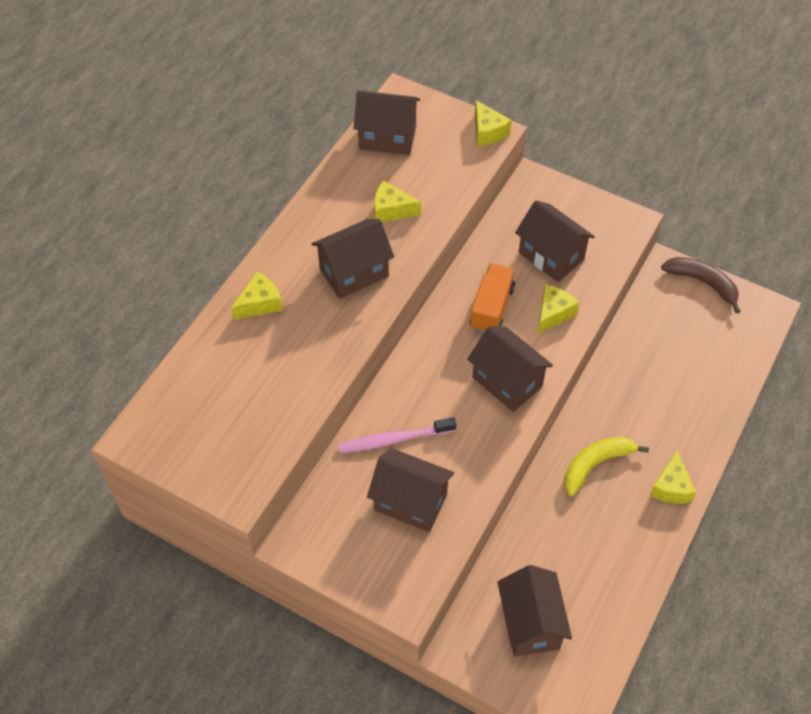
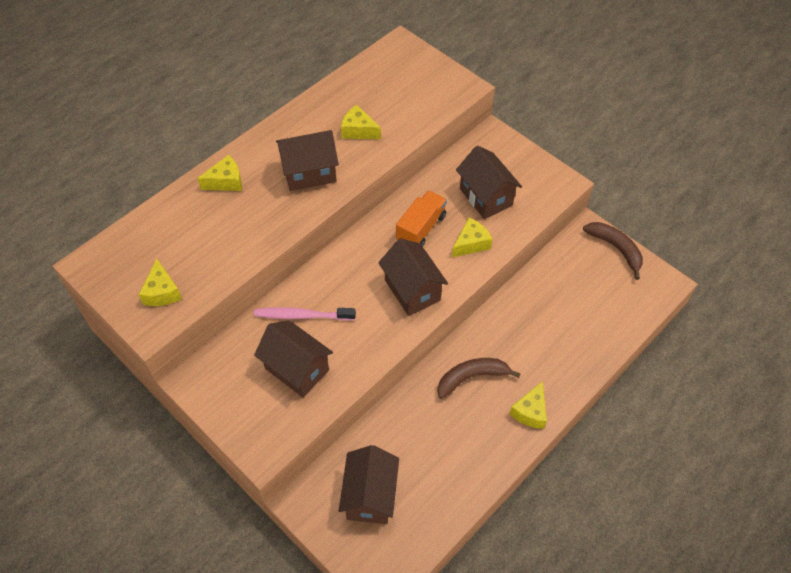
camera: 15 degrees right, 0 degrees up
brown house [353,90,420,155] -> none
yellow cheese [475,100,511,146] -> yellow cheese moved to [139,258,182,306]
yellow banana [564,437,649,496] -> brown banana [437,358,521,399]

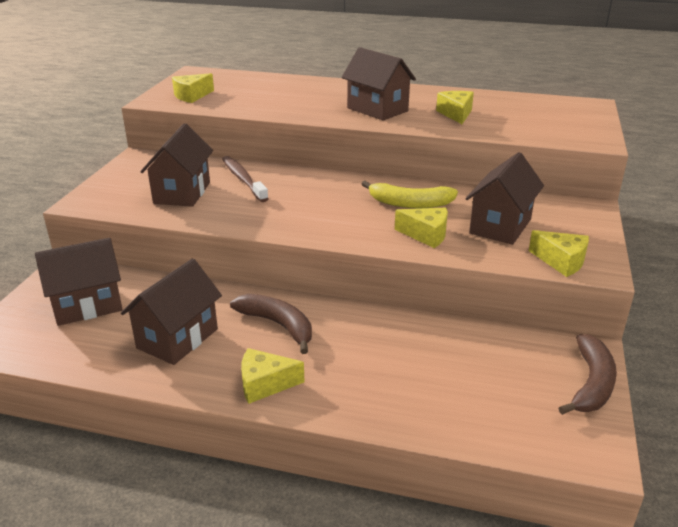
camera: 60 degrees right, 25 degrees down
yellow cheese [197,155,242,191] -> yellow cheese moved to [529,230,589,277]
pink toothbrush [254,307,356,321] -> brown toothbrush [222,156,269,202]
brown house [378,238,448,316] -> brown house moved to [121,258,222,365]
orange truck [396,191,447,246] -> yellow banana [362,181,458,208]

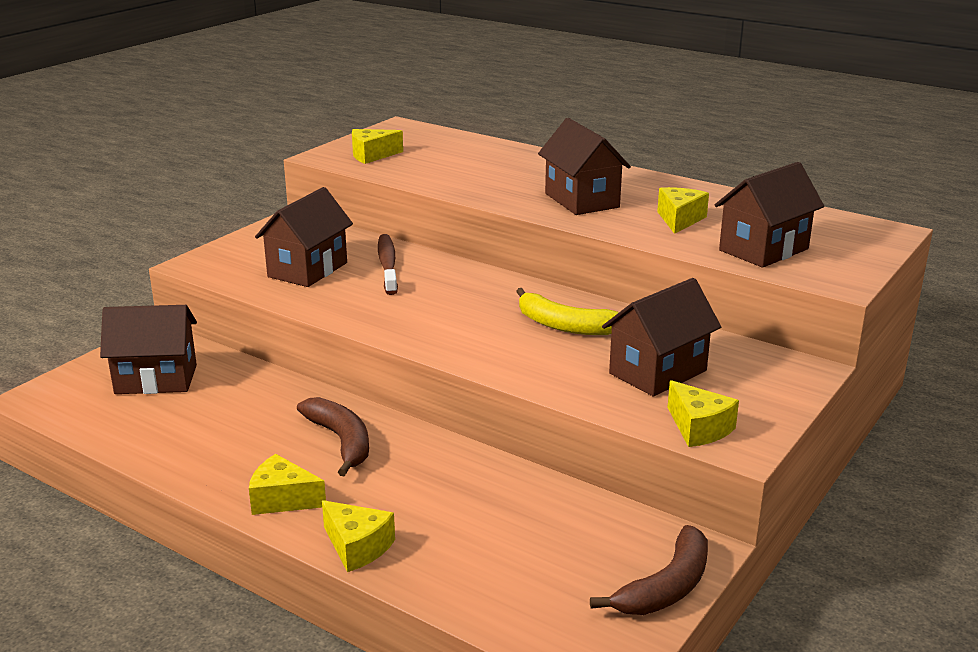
camera: 20 degrees right, 5 degrees down
brown house [121,258,222,365] -> brown house moved to [715,162,824,268]
yellow cheese [395,208,448,248] -> yellow cheese moved to [322,500,395,572]

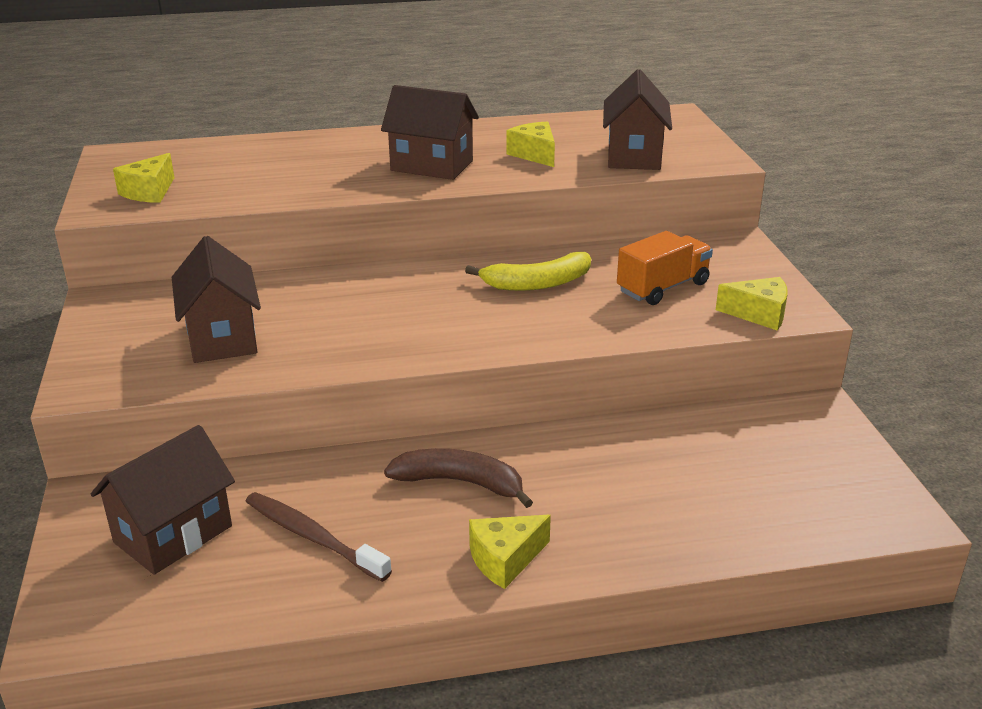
camera: 45 degrees left, 5 degrees up
yellow cheese [322,500,395,572] -> none
brown toothbrush [378,234,398,295] -> brown toothbrush moved to [245,492,392,582]
brown banana [590,525,708,615] -> none
brown house [602,278,721,397] -> orange truck [617,231,713,305]

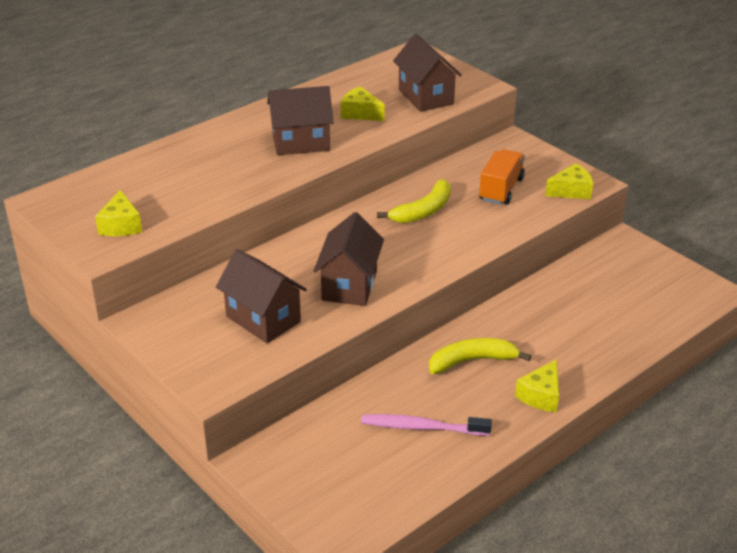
camera: 30 degrees left, 5 degrees up
brown house [91,425,235,575] -> brown house moved to [314,212,384,306]
brown toothbrush [245,492,392,582] -> pink toothbrush [361,414,492,436]
brown banana [384,448,533,508] -> yellow banana [429,338,531,374]

